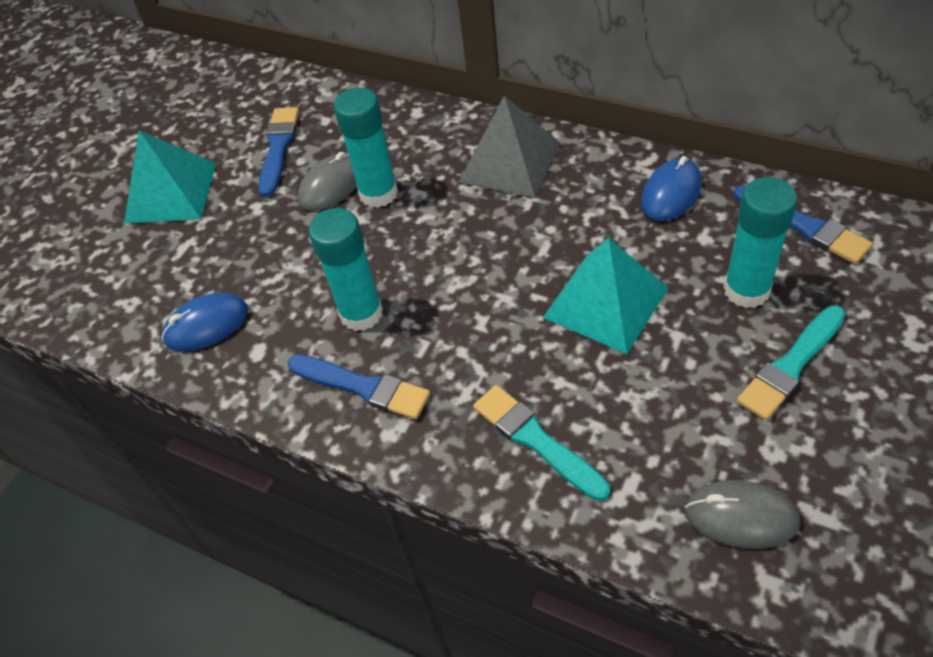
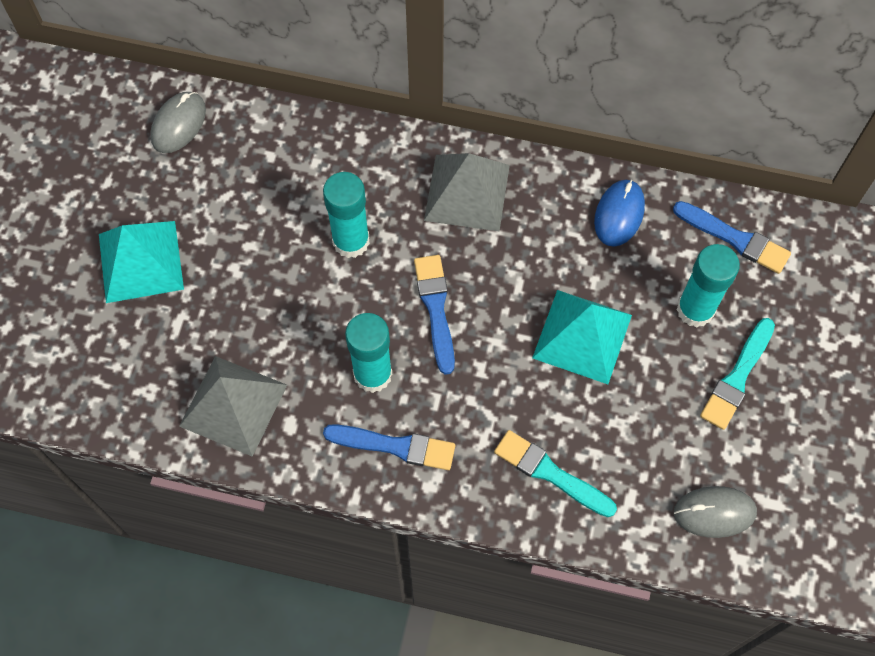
camera: 20 degrees left, 15 degrees up
blue mouse [162,293,248,351] -> grey pyramid [179,356,287,457]
blue brush [258,107,299,197] -> blue brush moved to [414,255,455,375]
grey mouse [298,152,357,211] -> grey mouse moved to [150,92,206,153]

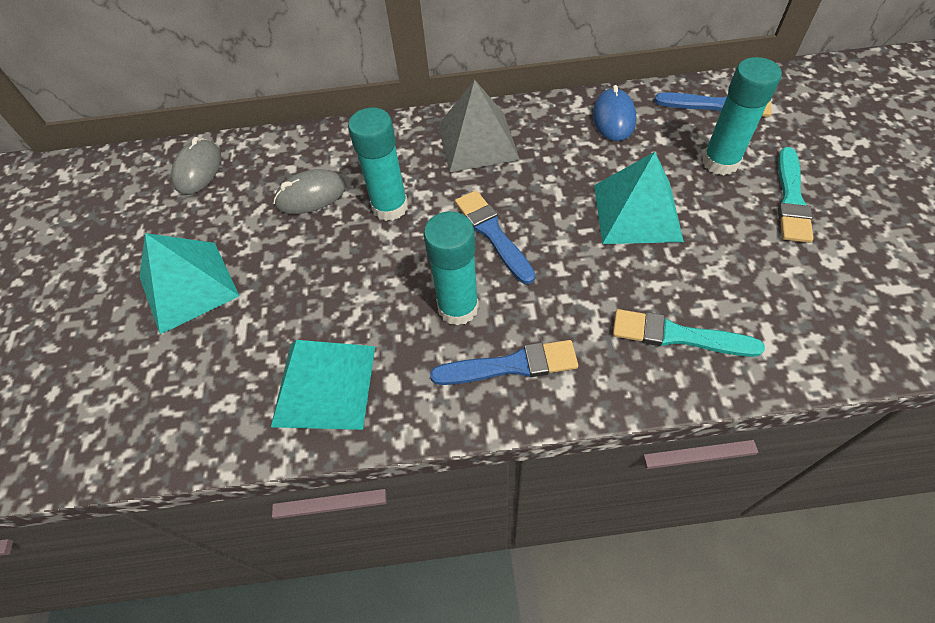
camera: 15 degrees left, 10 degrees down
grey pyramid [179,356,287,457] -> turquoise pyramid [271,340,375,430]
grey mouse [674,486,757,538] -> grey mouse moved to [274,169,346,214]

